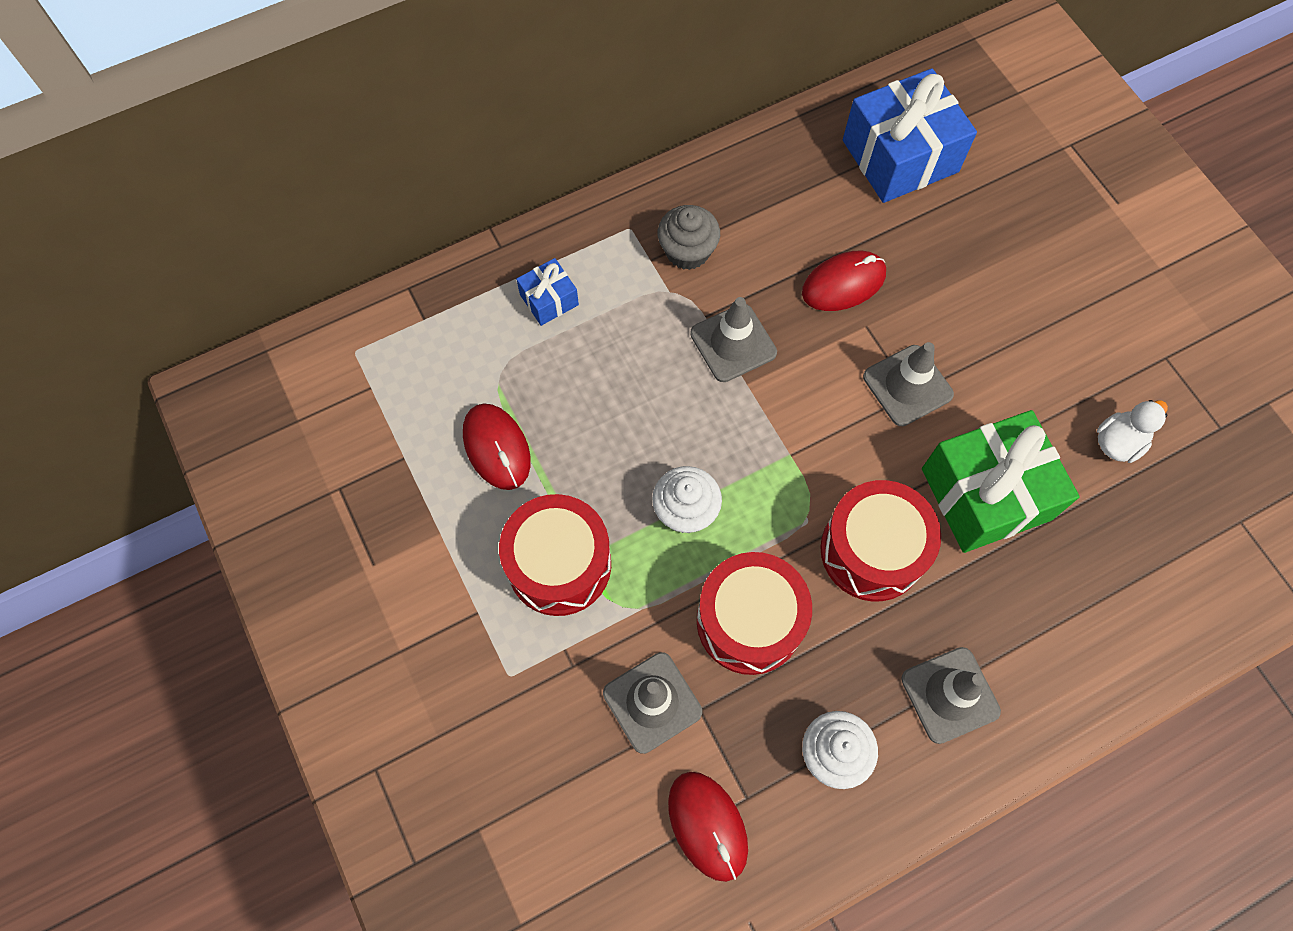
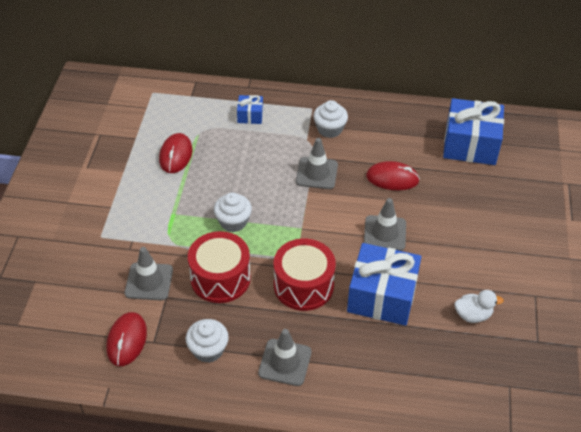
camera: 35 degrees right, 20 degrees down
red drum [499,494,611,616] -> none
grey cupcake [657,205,720,270] -> white cupcake [313,100,348,138]
green gift [922,410,1080,553] -> blue gift [347,243,421,326]

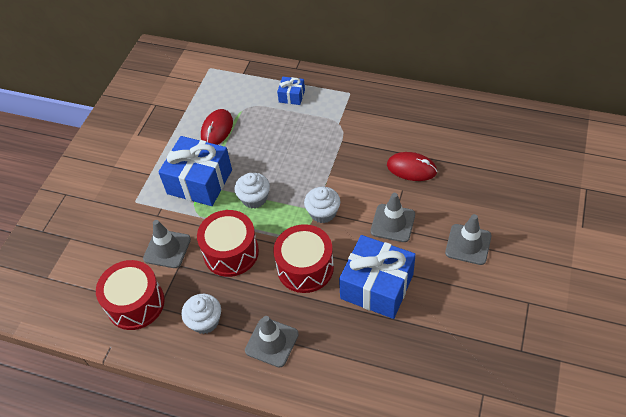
camera: 15 degrees right, 5 degrees up
red mouse [106,312,147,366] -> red drum [96,260,165,330]
grey traffic cone [296,138,338,189] -> grey traffic cone moved to [445,214,492,265]
white cupcake [313,100,348,138] -> white cupcake moved to [304,187,340,223]
blue gift [443,98,504,165] -> blue gift moved to [159,136,232,206]
white duck [454,290,504,323] -> none

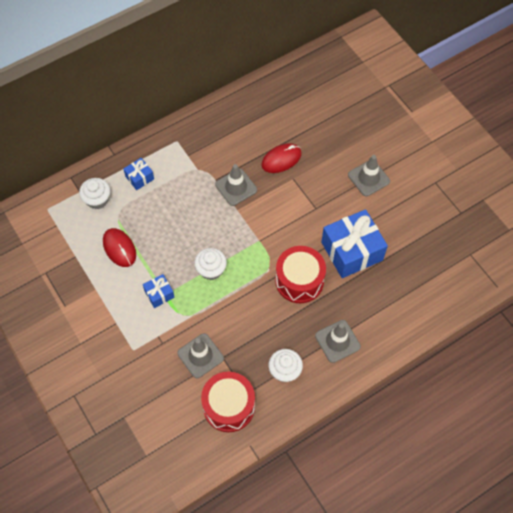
camera: 55 degrees left, 10 degrees up
blue gift [159,136,232,206] -> blue gift [143,274,175,308], size x0.48
red drum [197,210,259,277] -> none
white cupcake [304,187,340,223] -> white cupcake moved to [79,178,110,209]
grey traffic cone [371,193,415,242] -> grey traffic cone moved to [215,164,257,206]

